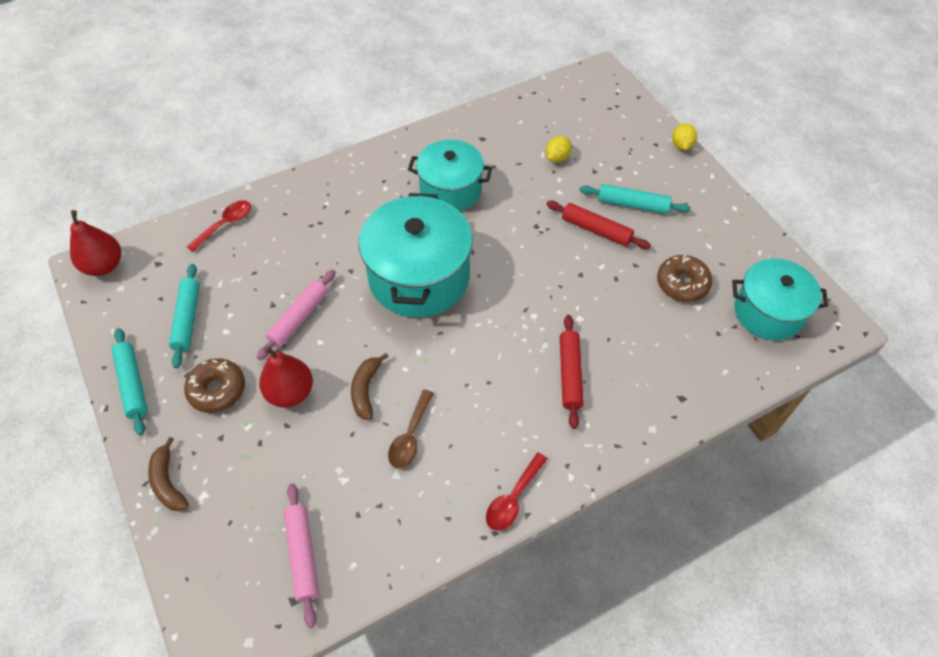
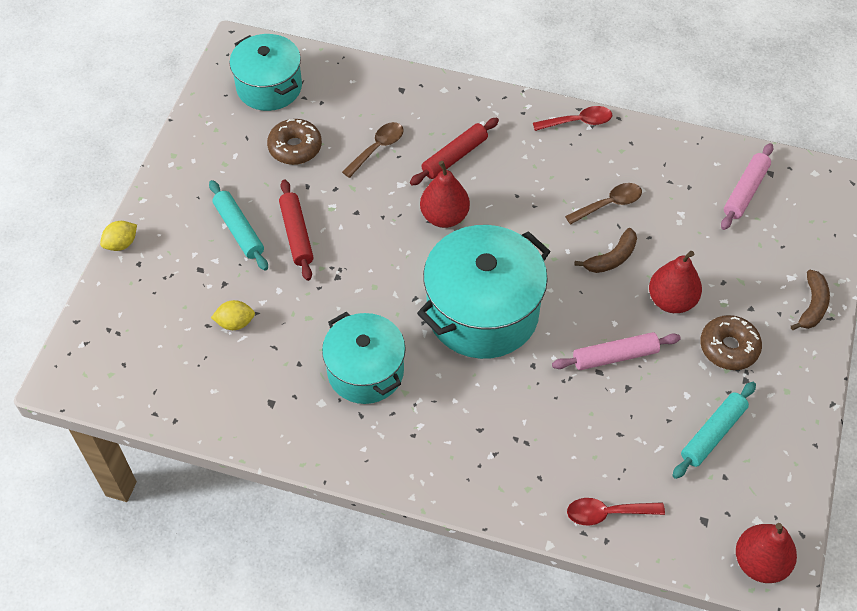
camera: 135 degrees left, 0 degrees up
turquoise rolling pin [112,328,147,436] -> none
none -> brown spoon [342,122,404,178]
none -> red pear [420,161,470,228]

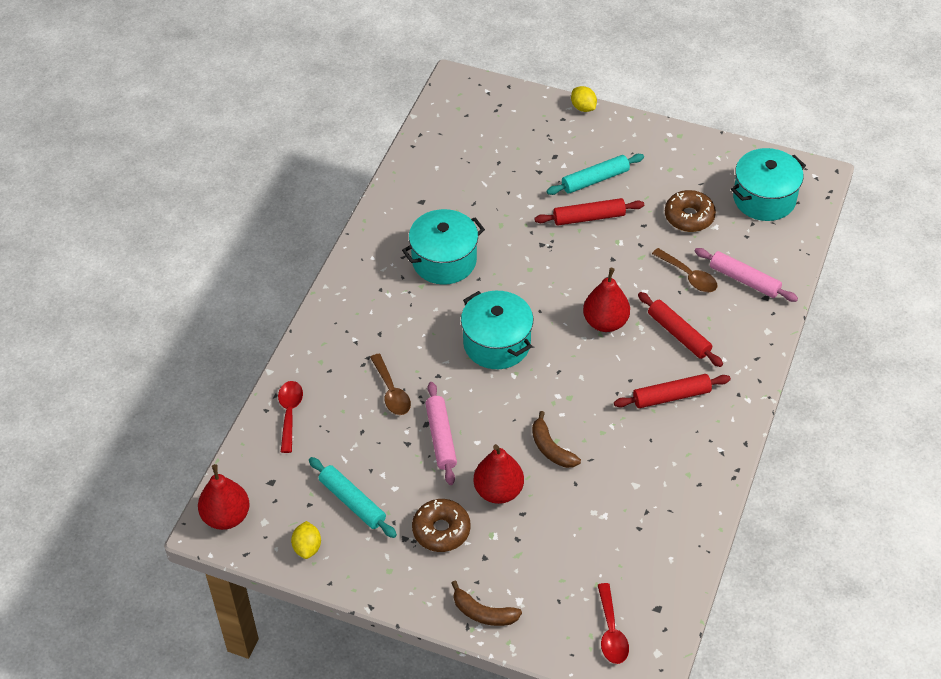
camera: 95 degrees right, 5 degrees down
yellow lemon [211,300,255,330] -> yellow lemon moved to [291,521,321,559]
turquoise pot [417,225,551,359] -> turquoise pot [461,291,533,369], size x0.66
red spoon [533,106,612,131] -> red spoon moved to [598,583,629,664]
brown spoon [565,183,642,224] -> brown spoon moved to [370,354,411,415]
pink rolling pin [721,143,773,230] -> pink rolling pin moved to [695,248,798,302]
none -> red rolling pin [614,374,731,408]

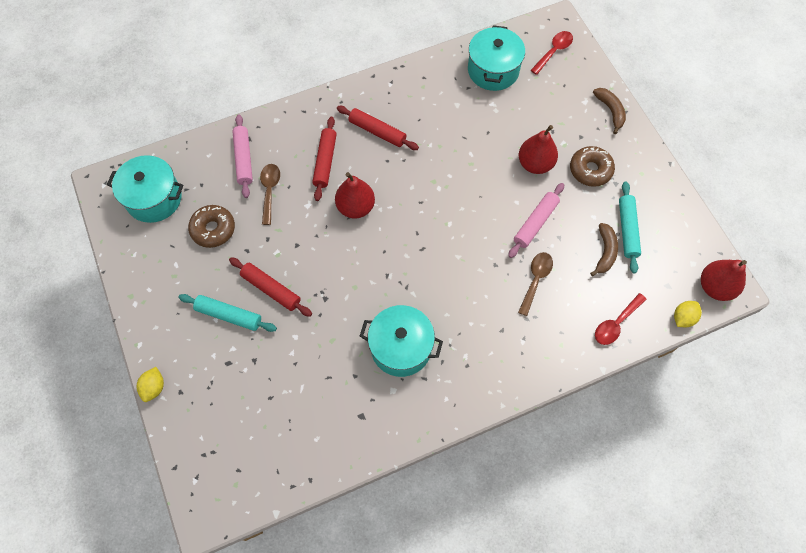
camera: 135 degrees left, 15 degrees up
yellow lemon [291,521,321,559] -> yellow lemon moved to [674,301,702,327]
turquoise pot [461,291,533,369] -> turquoise pot moved to [468,25,525,91]
brown banana [532,411,581,468] -> brown banana moved to [590,223,618,276]

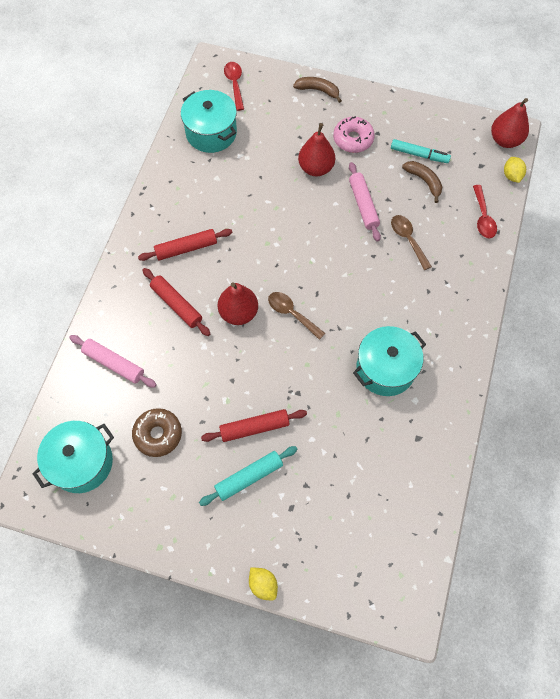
camera: 50 degrees left, 0 degrees up
brown spoon [260,164,280,225] -> brown spoon moved to [268,292,325,340]
brown donut [570,146,615,187] -> pink donut [333,116,375,153]
turquoise rolling pin [619,182,641,274] -> turquoise marker [391,139,451,163]

